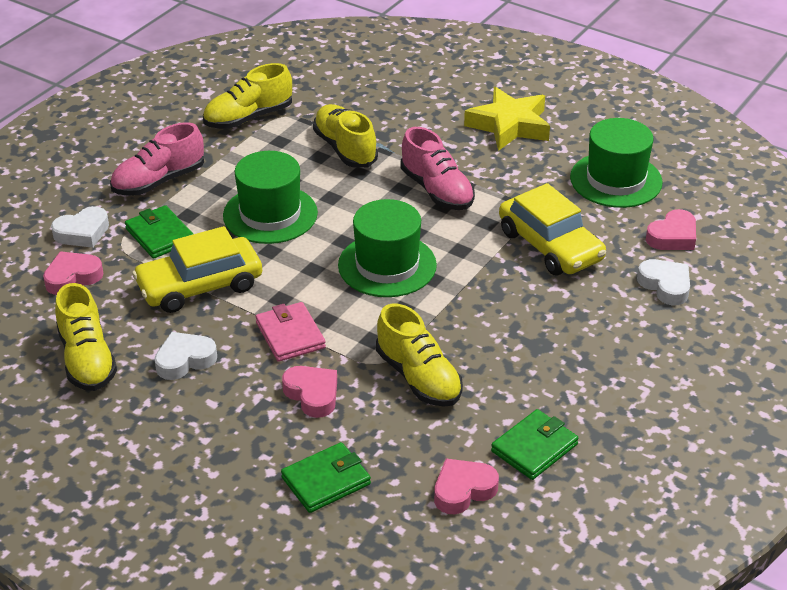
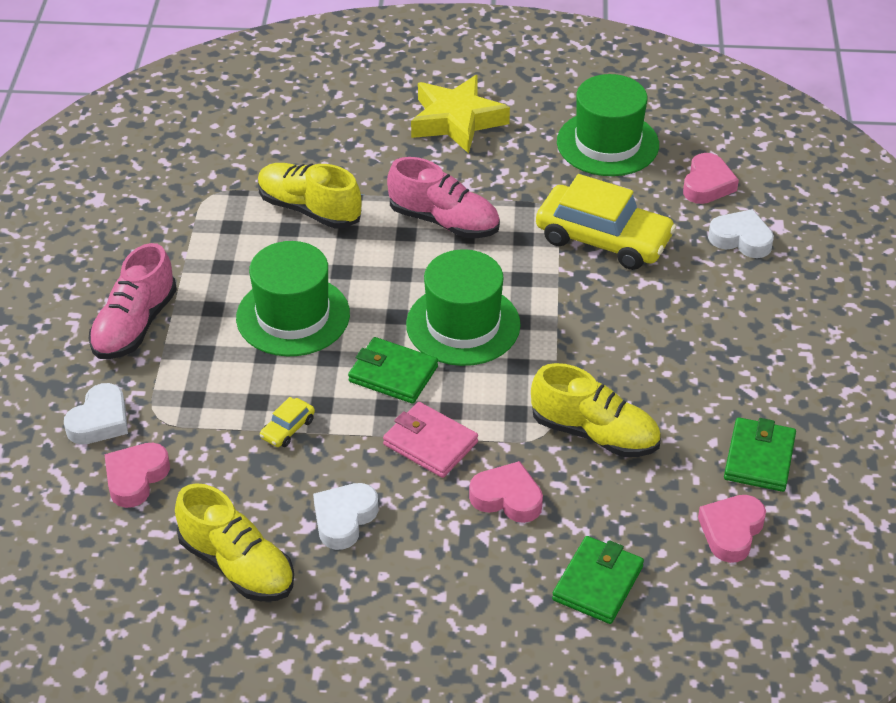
camera: 30 degrees left, 5 degrees up
green wallet [125,205,193,259] -> green wallet moved to [348,337,438,404]
yellow car [132,226,262,313] -> yellow car [260,397,315,447], size x0.41
yellow shoe [203,63,292,129] -> none

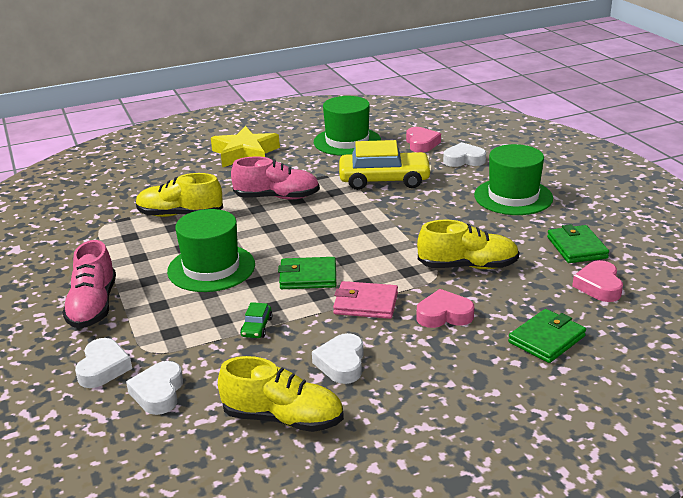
camera: 25 degrees left, 15 degrees down
pink heart [105,443,170,508] -> white heart [126,361,183,415]
yellow car [260,397,315,447] -> green car [240,302,273,338]
green hat [406,249,521,366] -> green hat moved to [474,144,553,215]
green wallet [552,536,644,624] -> green wallet turned 45 degrees clockwise [508,309,586,363]

